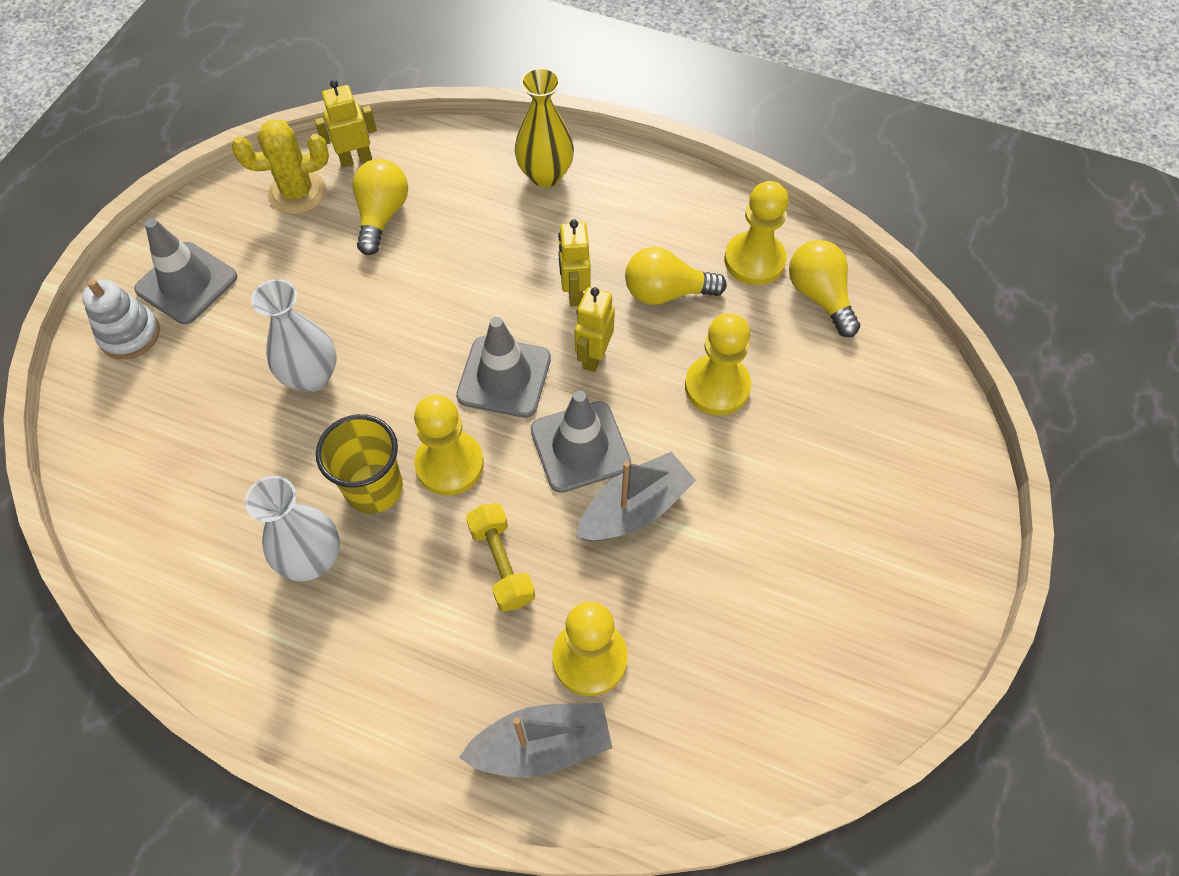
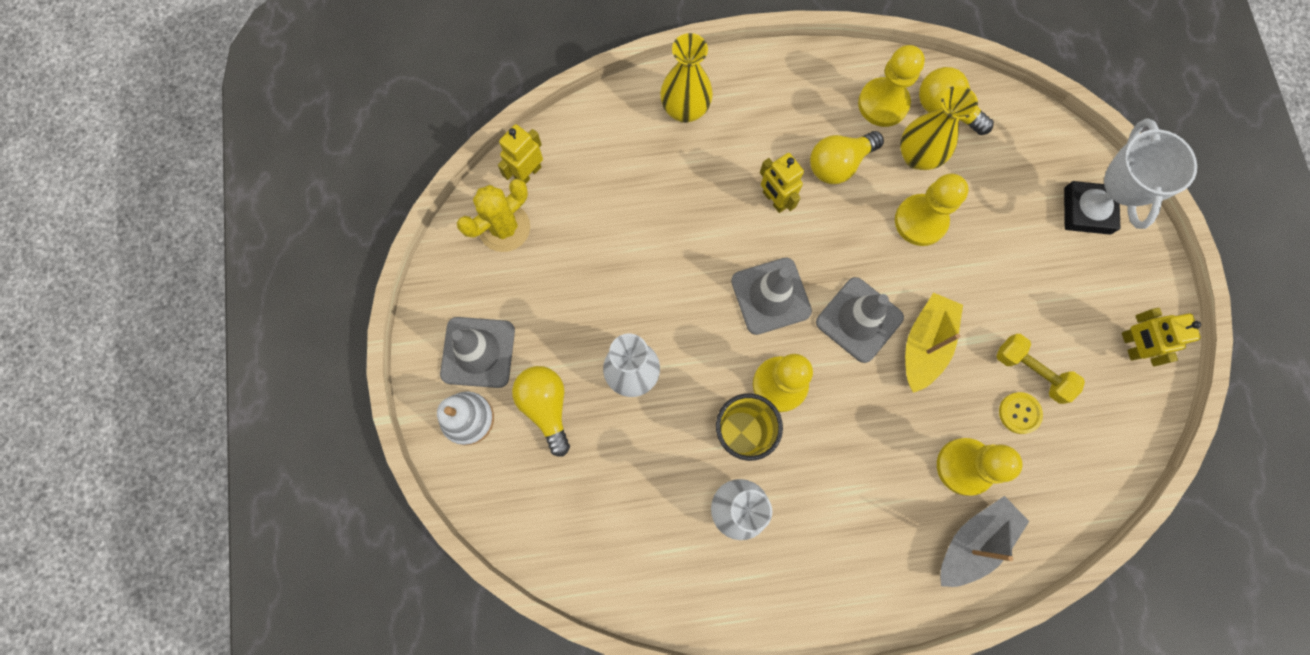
camera: 30 degrees left, 15 degrees up
yellow light bulb [353,159,408,255] -> yellow light bulb moved to [512,366,570,457]
yellow dumbbell [466,503,535,611] -> yellow dumbbell moved to [996,334,1085,404]
yellow robot [575,287,615,372] -> yellow robot moved to [1122,308,1201,366]
grey boat [576,451,696,541] -> yellow boat [905,293,963,393]
none -> yellow vase [900,85,978,170]
none -> yellow button [999,392,1043,434]
none -> white trophy [1064,118,1197,235]

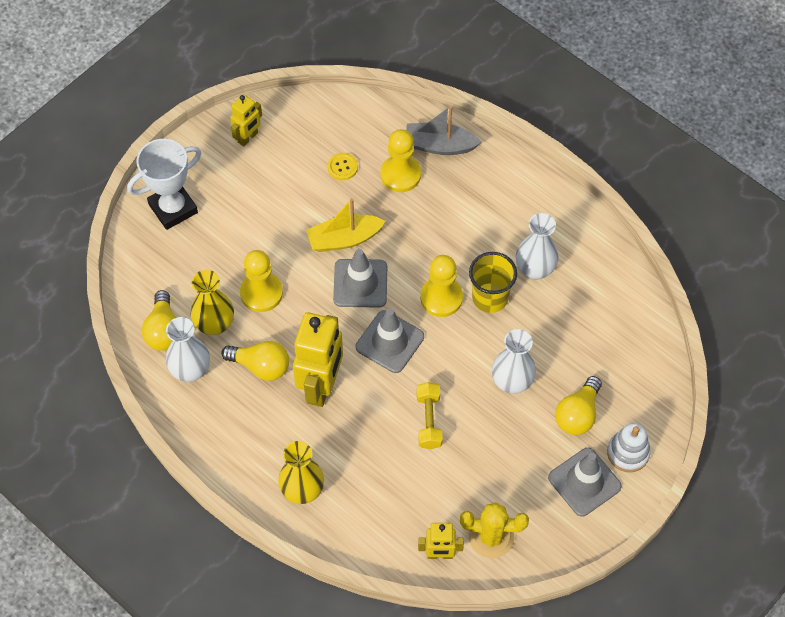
camera: 130 degrees left, 15 degrees down
yellow robot [760,153,804,213] -> yellow robot [293,312,343,407], size x1.87
yellow pawn [858,45,925,127] -> white vase [166,317,210,382]
yellow dumbbell [996,334,1085,404] -> yellow dumbbell moved to [417,382,443,449]

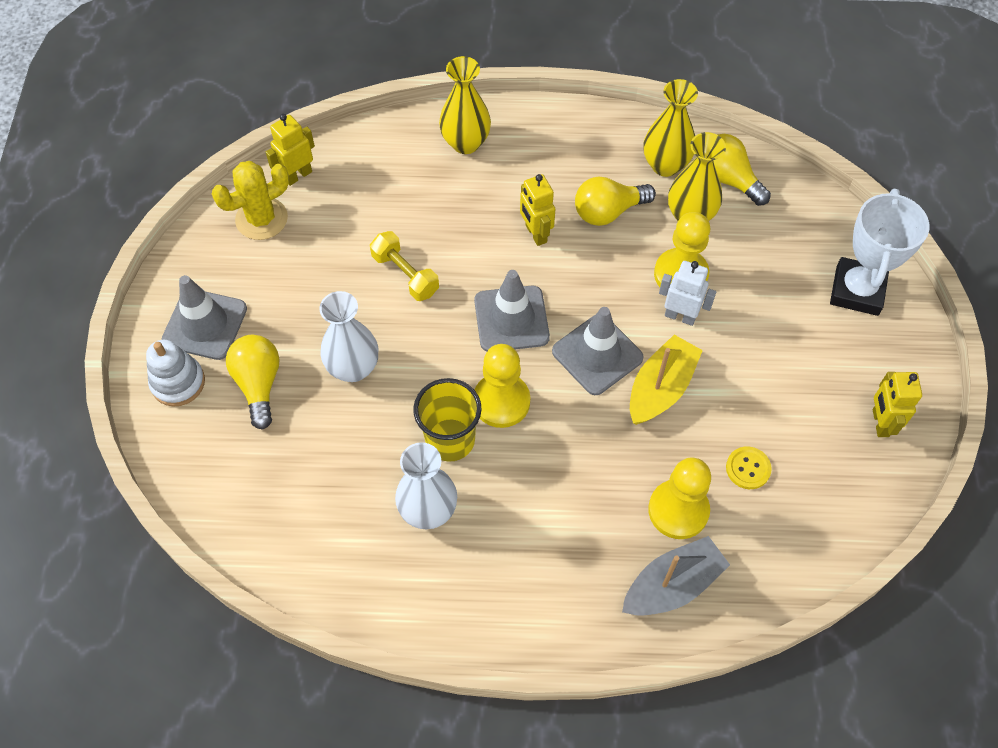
camera: 140 degrees right, 0 degrees up
white vase [166,317,210,382] -> yellow vase [643,79,698,177]
yellow robot [293,312,343,407] -> yellow robot [520,174,555,246], size x0.54
none -> white robot [659,261,716,326]

